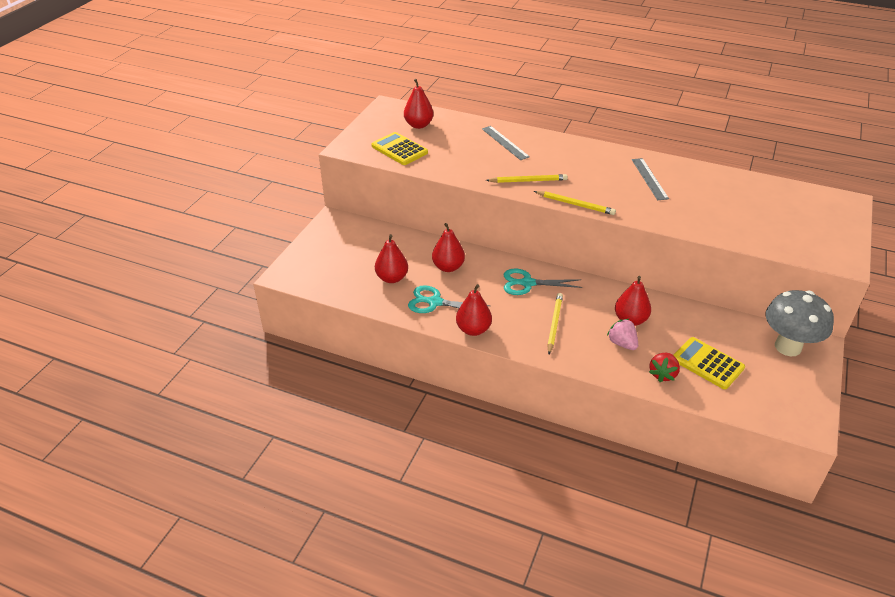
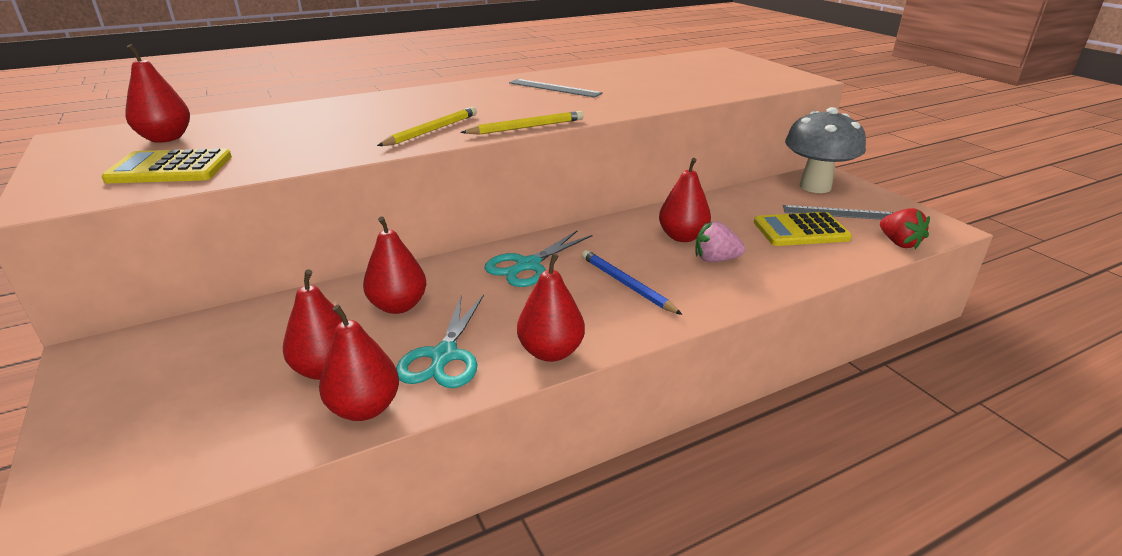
camera: 50 degrees left, 10 degrees down
turquoise scissors [408,285,490,313] -> turquoise scissors turned 45 degrees counterclockwise [396,294,484,388]
grey ruler [482,126,530,160] -> grey ruler moved to [783,205,894,220]
yellow pencil [547,293,563,354] -> blue pencil [582,250,682,315]
red strawberry [649,353,680,382] -> red strawberry moved to [880,208,930,249]
none -> red pear [319,305,399,421]

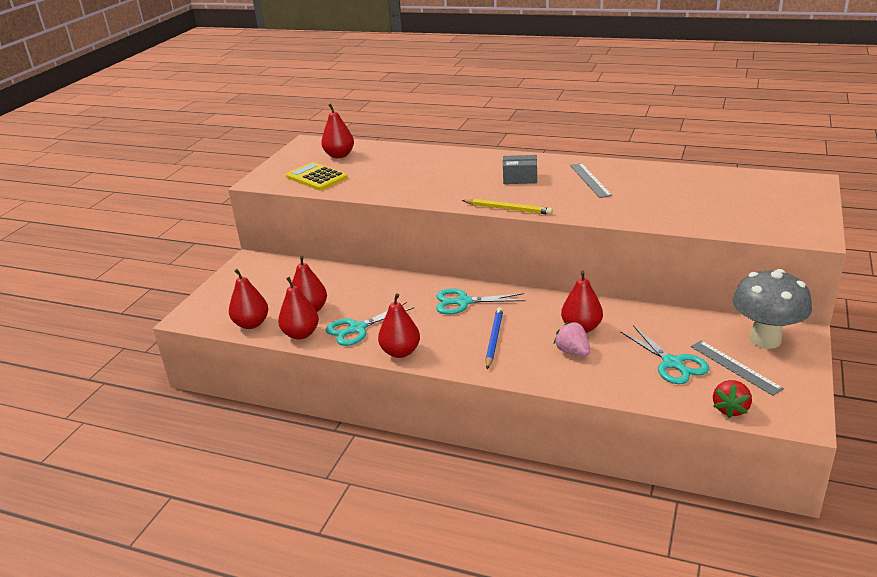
camera: 50 degrees right, 0 degrees up
red pear [363,216,426,314] -> red pear moved to [229,269,268,329]
yellow pencil [377,107,477,146] -> none
yellow calculator [754,212,852,246] -> turquoise scissors [620,325,709,384]
none -> grey box [503,155,537,184]

